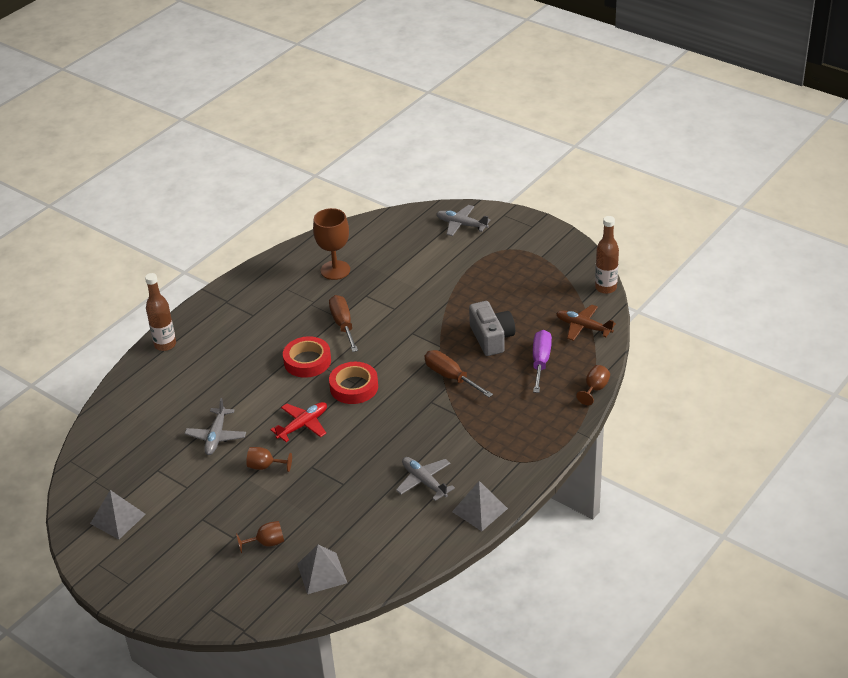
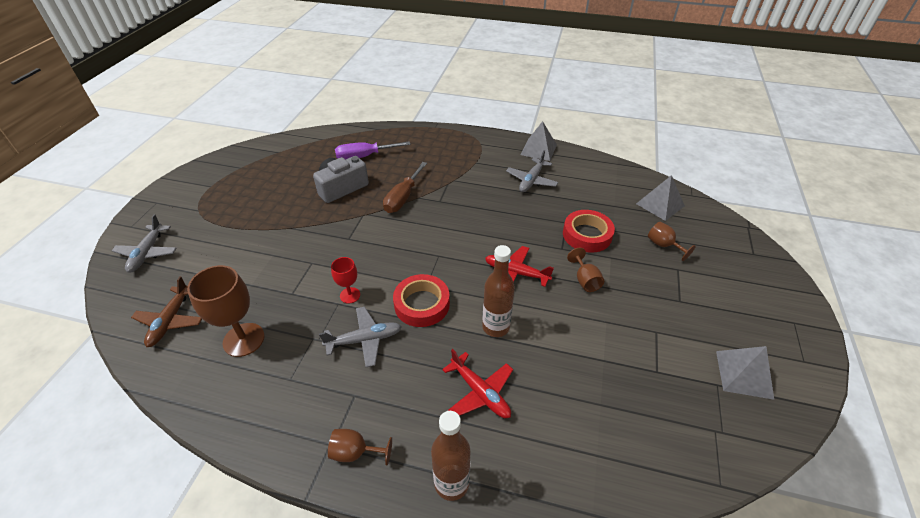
camera: 115 degrees left, 5 degrees up
grey plane [185,398,246,455] -> grey plane moved to [319,307,401,367]
brown screwdriver [329,295,358,352] -> red goblet [331,257,360,304]
red tape [329,362,378,404] -> red tape moved to [563,210,615,253]
brown plane [556,305,616,341] -> brown plane moved to [131,276,202,347]
brown goblet [576,365,610,405] -> brown goblet moved to [328,429,392,465]
brown bottle [595,216,619,294] -> brown bottle moved to [482,245,515,337]
none -> red plane [442,349,513,418]

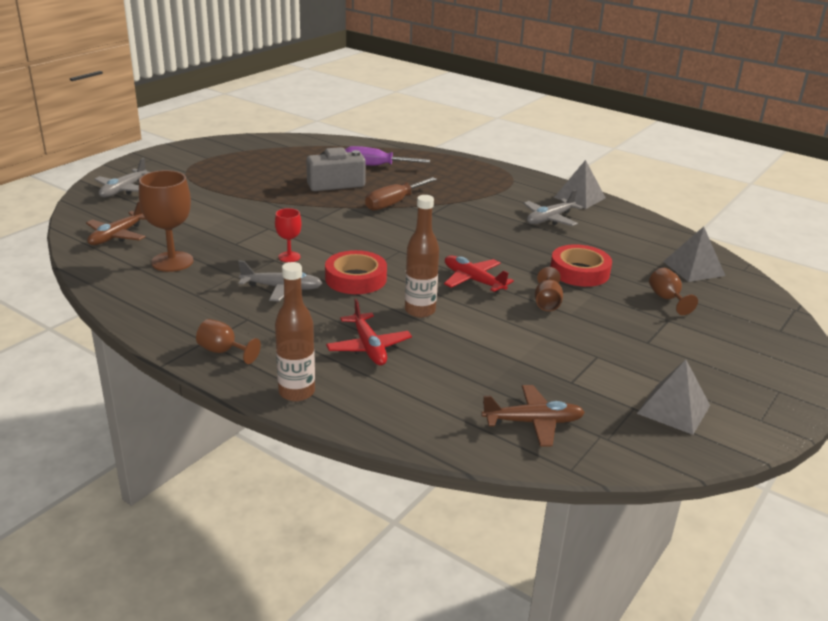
camera: 20 degrees right, 15 degrees down
none -> brown plane [481,385,585,447]

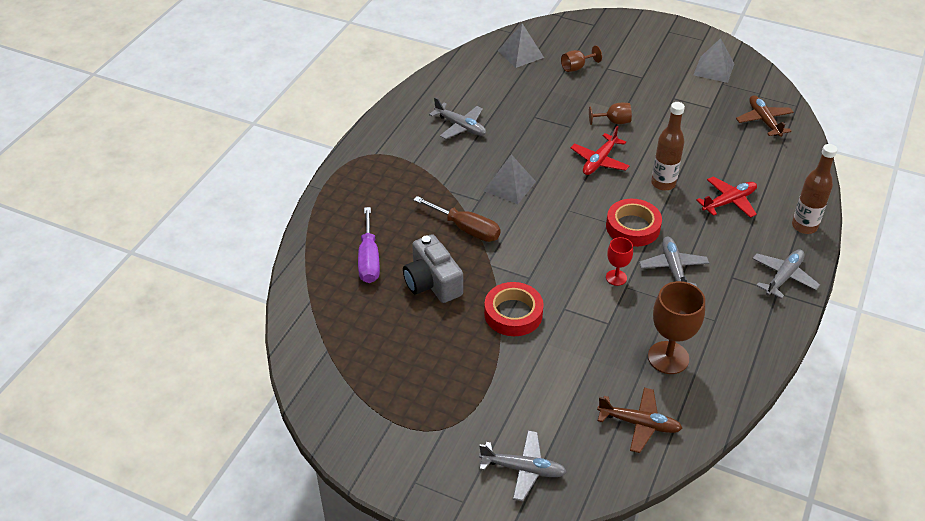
camera: 100 degrees left, 15 degrees up
brown goblet [196,319,261,364] -> grey plane [752,249,820,299]
red tape [550,245,612,287] -> red tape moved to [484,282,544,336]
grey pyramid [554,160,606,209] -> grey pyramid moved to [484,154,536,204]

